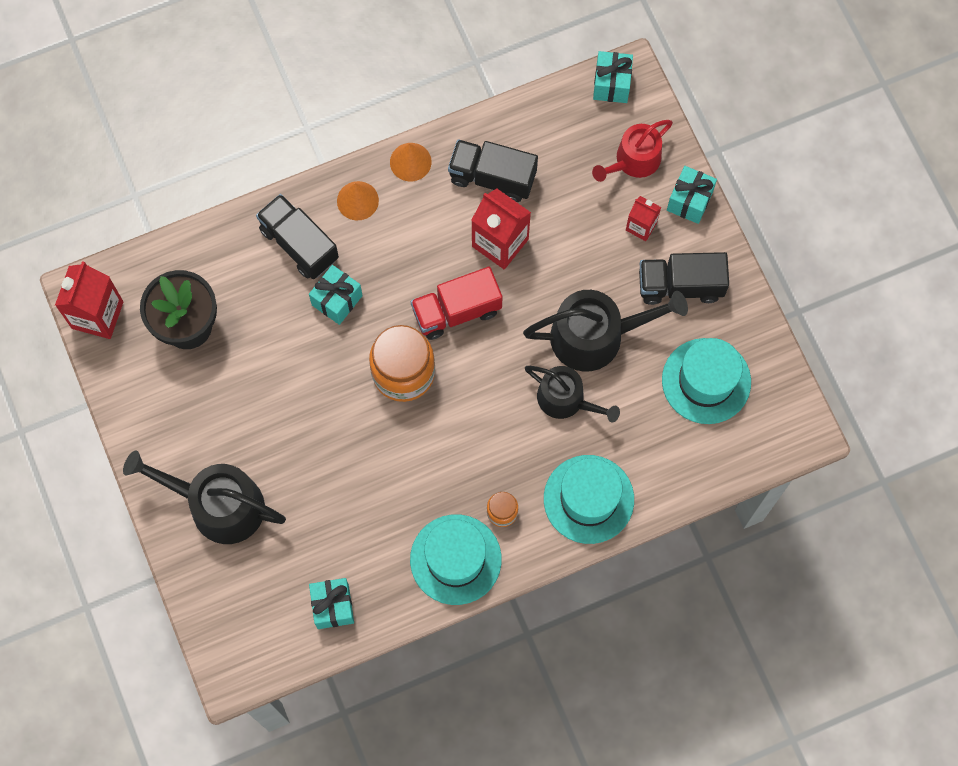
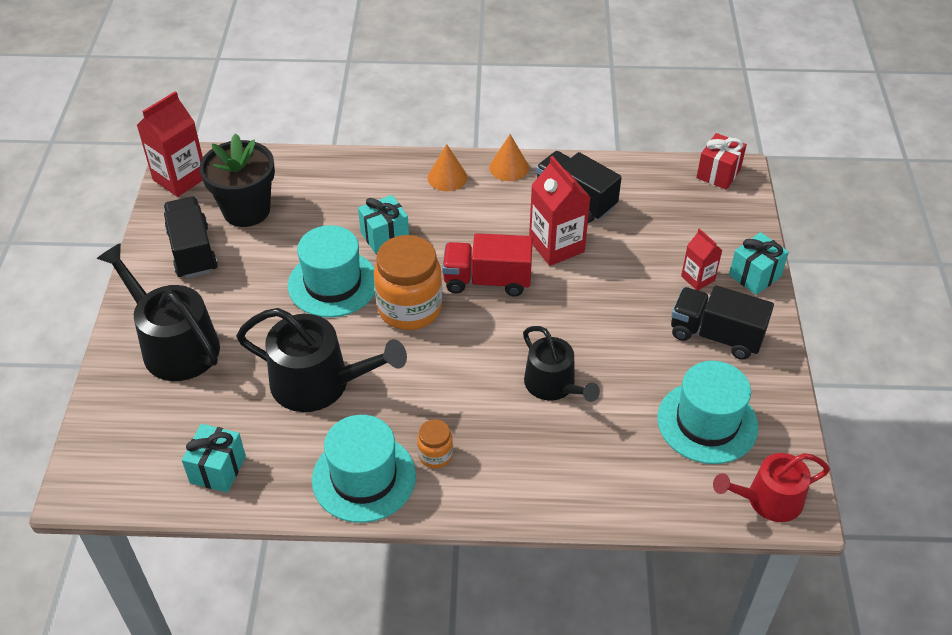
camera: 25 degrees right, 25 degrees down
black truck [256,194,339,279] -> black truck moved to [163,197,218,278]
black watering can [523,290,688,372] -> black watering can moved to [236,308,407,412]
turquoise hat [544,455,634,544] -> turquoise hat moved to [288,225,375,317]
red watering can [592,120,673,182] -> red watering can moved to [713,453,830,522]
turquoise gift [593,51,633,103] -> red gift [696,133,747,190]

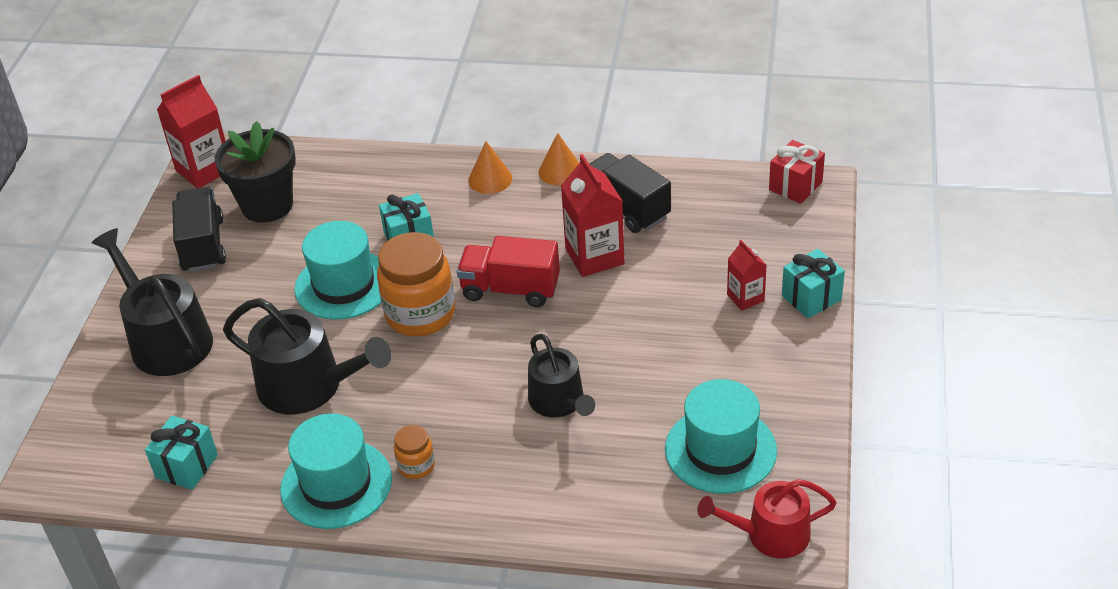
camera: 10 degrees right, 5 degrees down
black truck [671,285,774,360] -> none

